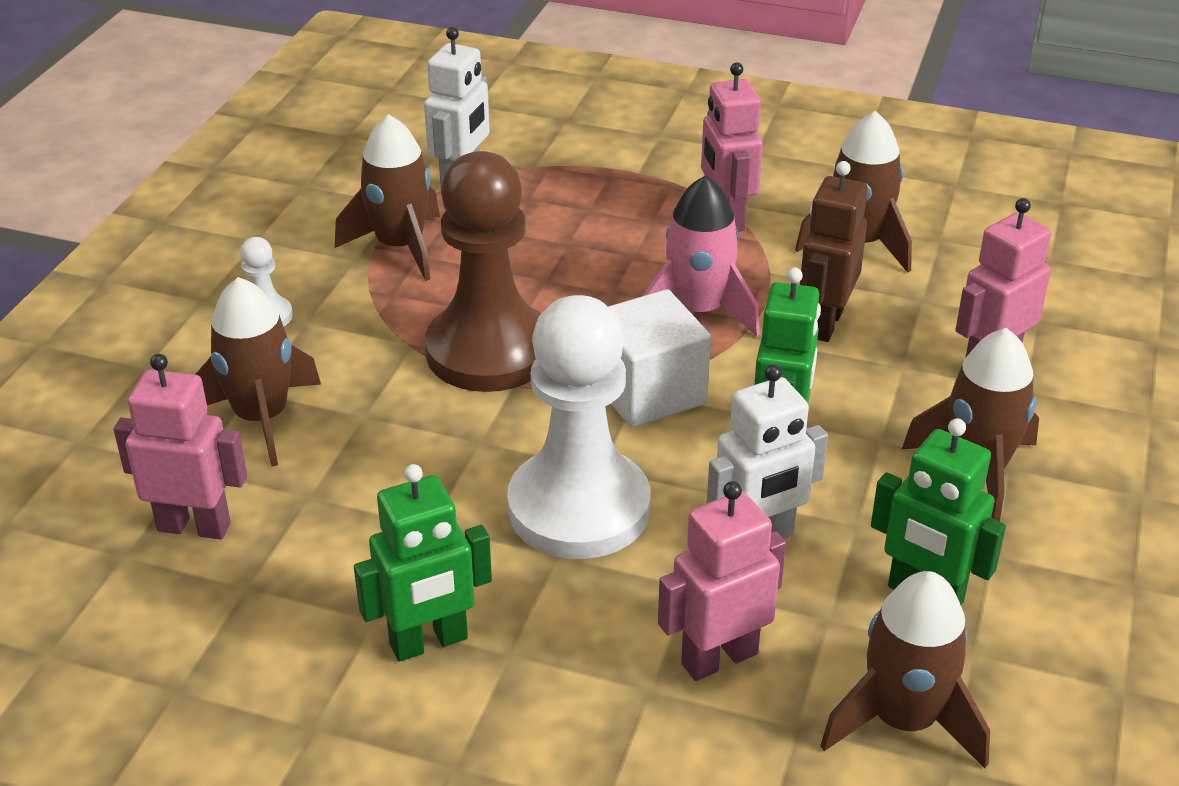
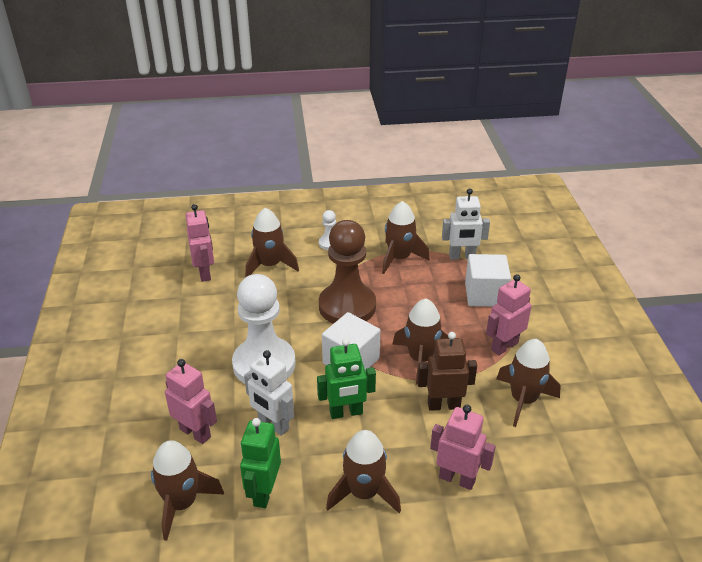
camera: 65 degrees right, 0 degrees up
green robot [354,464,492,662] -> none
pink rocket [641,175,760,337] -> brown rocket [392,299,448,385]
none -> white cube [465,254,511,307]

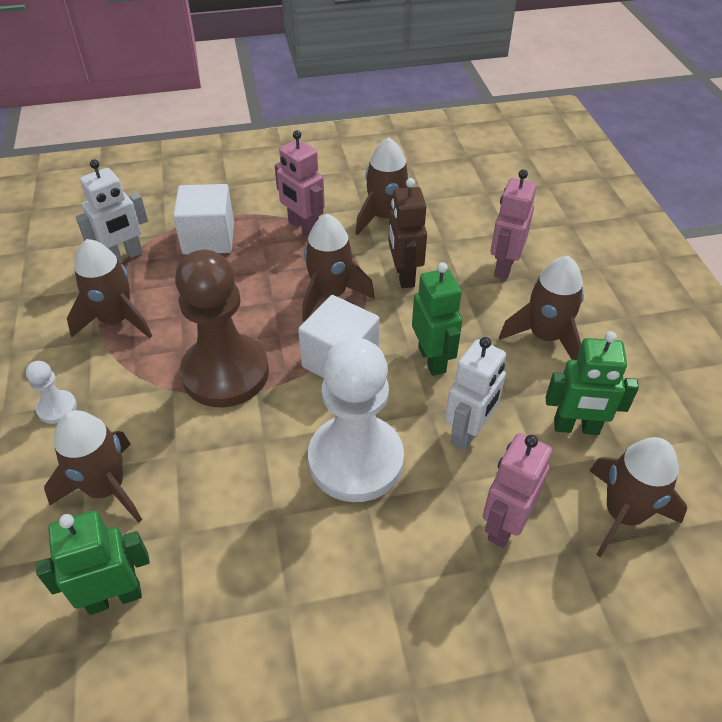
camera: 95 degrees left, 10 degrees up
pink robot [185,204,214,282] -> green robot [36,511,150,615]
white robot [442,188,490,260] -> white robot turned 60 degrees clockwise [76,159,148,263]

